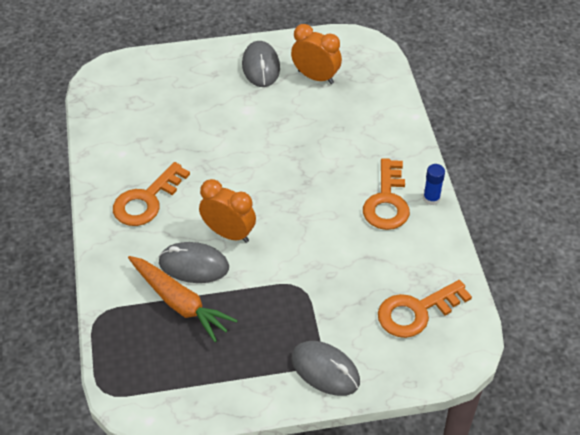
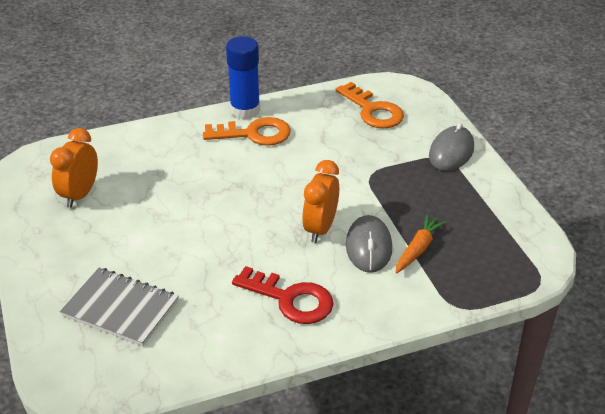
camera: 100 degrees left, 10 degrees down
orange key [113,162,190,226] -> red key [232,266,333,324]
orange carrot [128,256,238,342] -> orange carrot [395,214,446,274], size x0.66
grey mouse [242,41,280,87] -> none
blue glue stick [423,164,445,205] -> blue glue stick [226,36,260,119], size x1.90
none -> grey notebook [60,268,179,346]

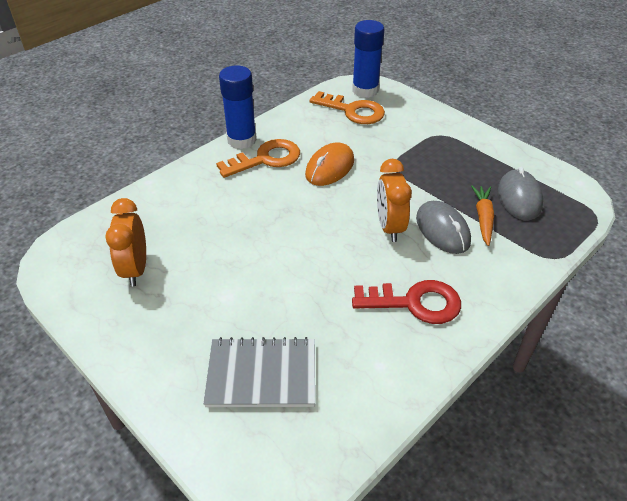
camera: 25 degrees left, 5 degrees up
grey mouse [429,123,474,171] -> grey mouse moved to [498,167,543,220]
none -> orange mouse [305,142,354,186]
none -> blue glue stick [352,20,384,98]

